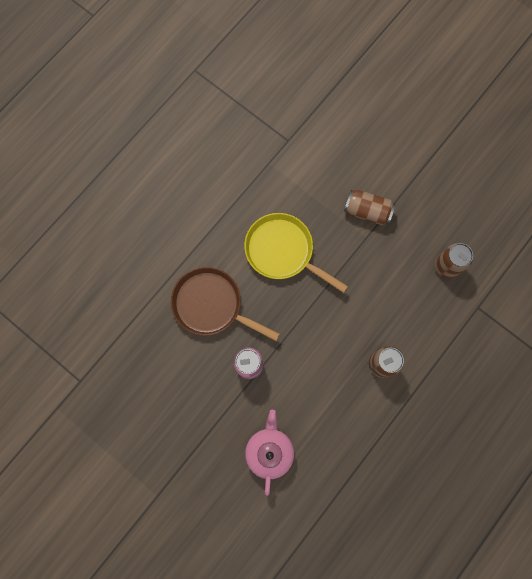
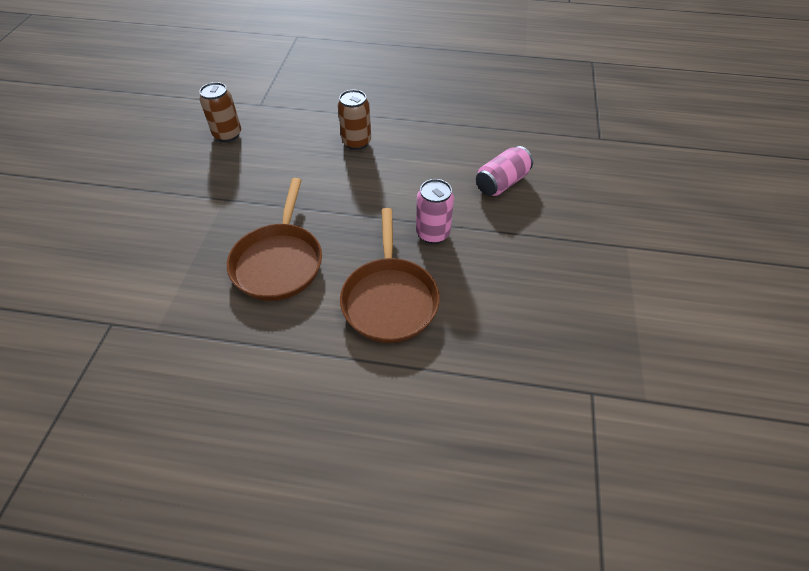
camera: 120 degrees left, 25 degrees down
yellow pan [244,213,348,293] -> brown pan [227,178,322,301]
pink teapot [245,410,294,496] -> pink can [476,146,533,196]
brown can [344,190,395,226] -> none

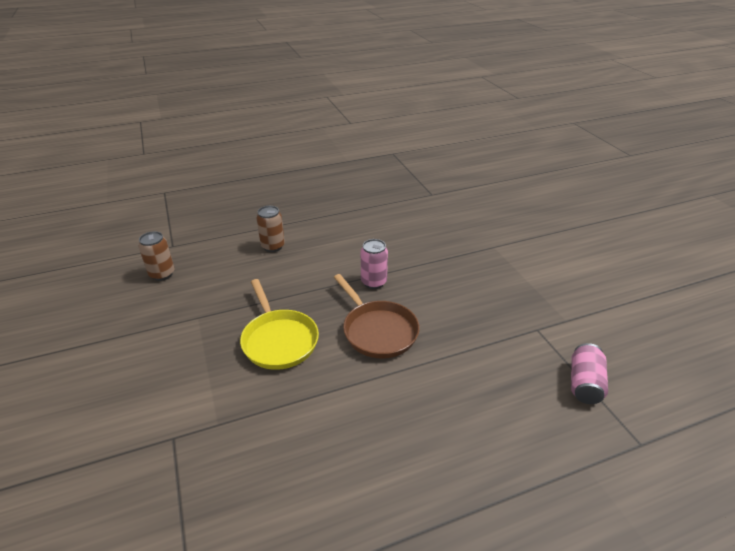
camera: 30 degrees left, 15 degrees down
brown pan [227,178,322,301] -> yellow pan [240,279,319,370]
pink can [476,146,533,196] -> pink can moved to [571,343,608,404]

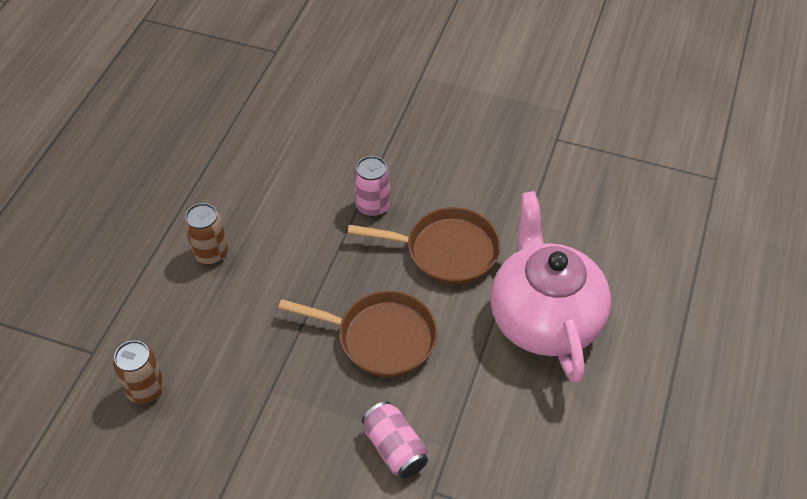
camera: 50 degrees left, 15 degrees up
yellow pan [240,279,319,370] -> brown pan [278,291,437,377]
pink can [571,343,608,404] -> pink can moved to [362,401,428,479]
none -> pink teapot [490,191,611,383]

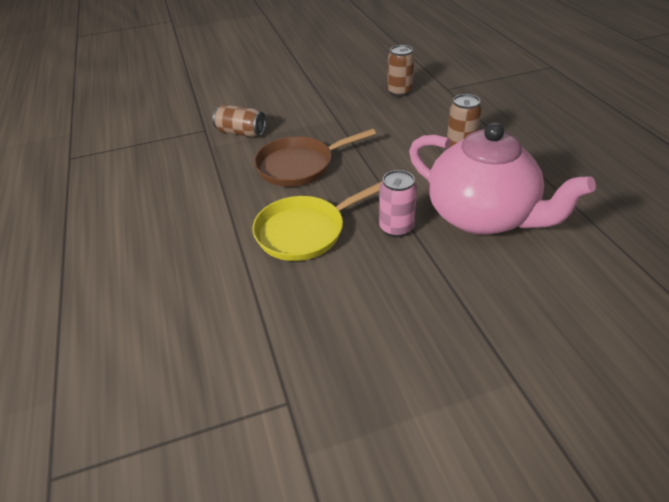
camera: 145 degrees right, 10 degrees down
brown pan [347,207,500,285] -> yellow pan [252,181,382,261]
pink can [362,401,428,479] -> brown can [213,104,266,137]
pink teapot [490,191,611,383] -> pink teapot moved to [409,122,596,235]

